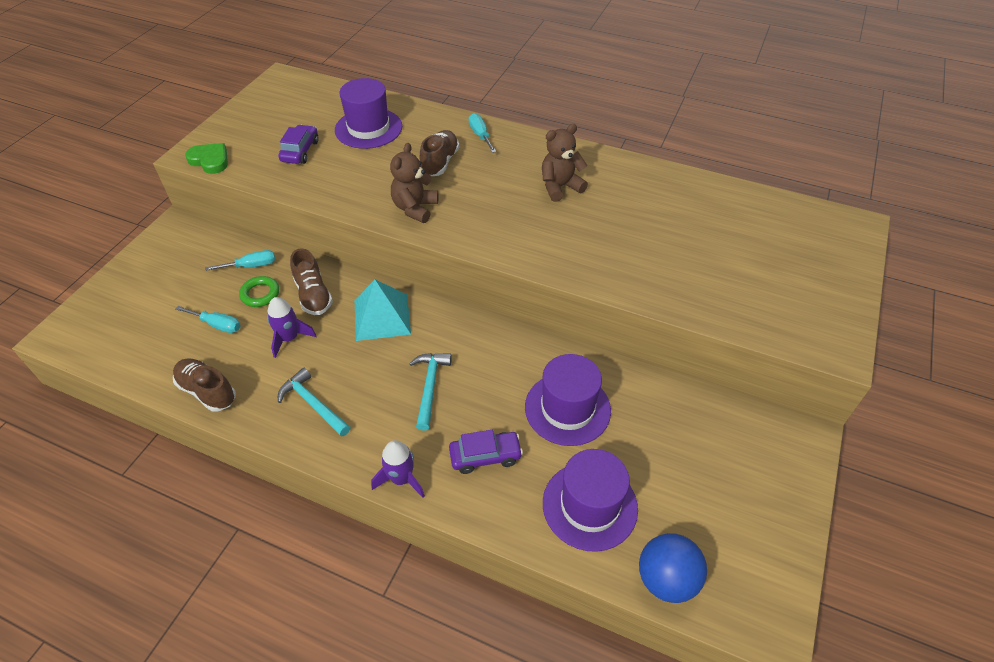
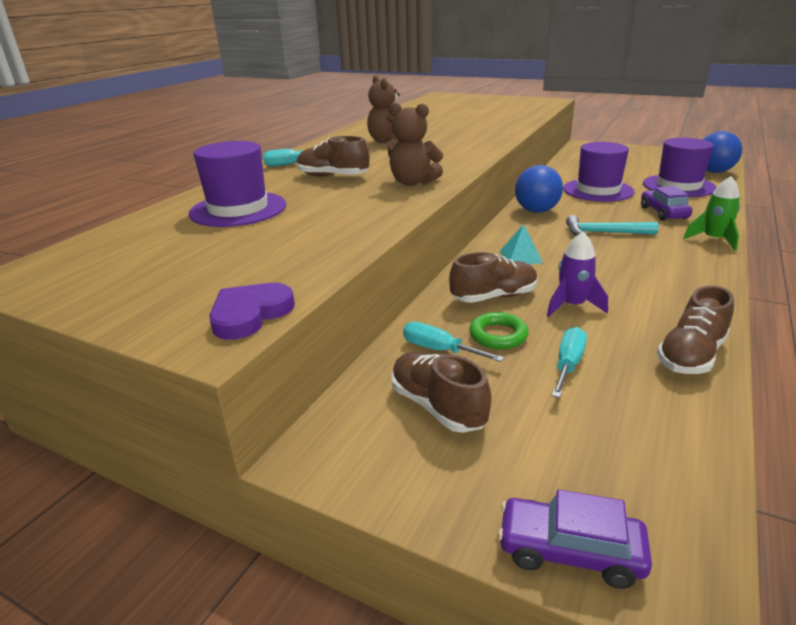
camera: 85 degrees left, 20 degrees down
green heart [185,143,228,174] -> purple heart [209,283,295,340]
turquoise screwdriver [205,250,275,271] -> turquoise screwdriver turned 45 degrees counterclockwise [403,322,505,362]
purple car [278,125,319,164] -> purple car moved to [498,490,652,589]
turquoise hammer [278,368,351,437] -> none
turquoise pyramid [355,280,411,341] -> turquoise pyramid [500,224,543,264], size x0.57
purple rocket [371,440,425,498] -> green rocket [684,176,740,251]
none -> brown shoe [391,352,491,433]
none -> blue ball [515,165,563,213]

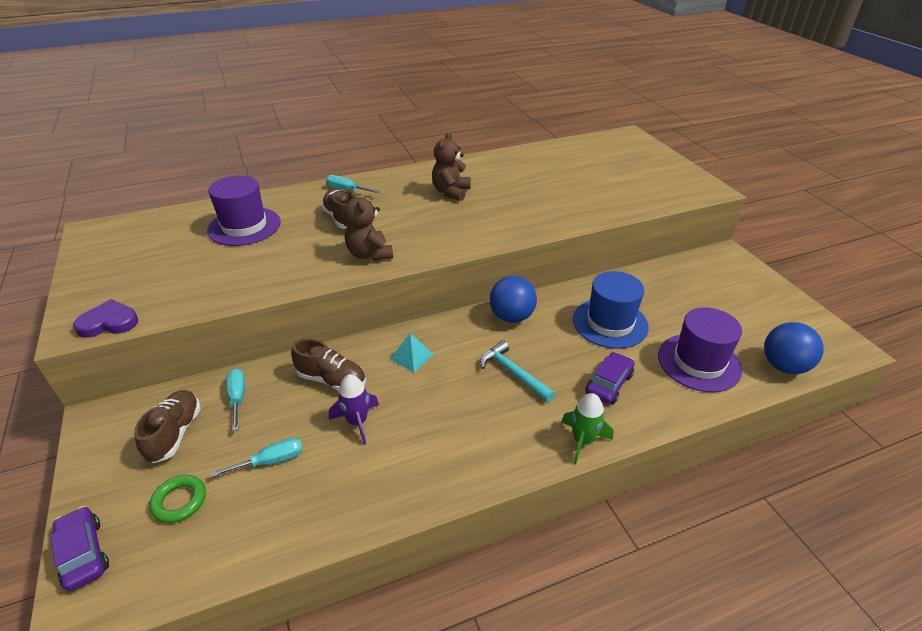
camera: 40 degrees right, 10 degrees up
green ring [469,312,529,349] -> green ring moved to [150,475,206,523]
purple hat [563,142,634,202] -> blue hat [573,271,649,349]
brown shoe [657,286,734,374] -> none

